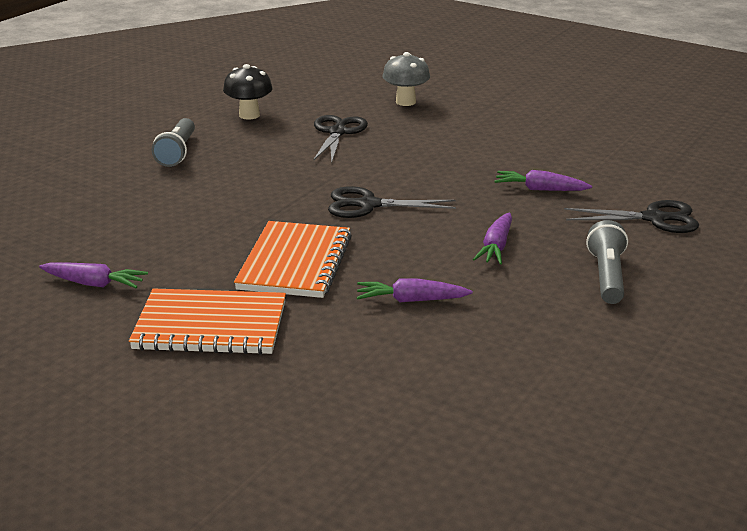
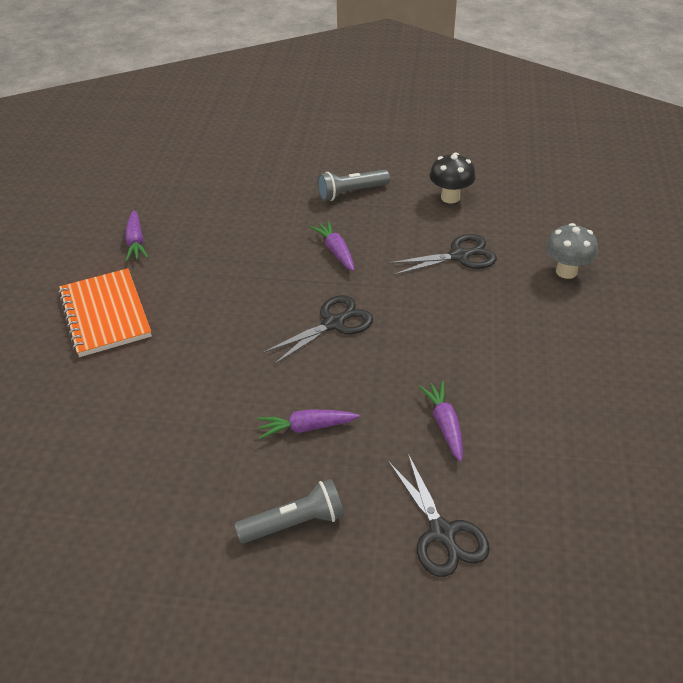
camera: 65 degrees right, 15 degrees up
orange notebook [234,221,352,298] -> none
black scissors [328,186,456,218] -> black scissors turned 75 degrees clockwise [263,295,373,365]
purple carrot [357,278,473,302] -> purple carrot moved to [310,221,354,271]

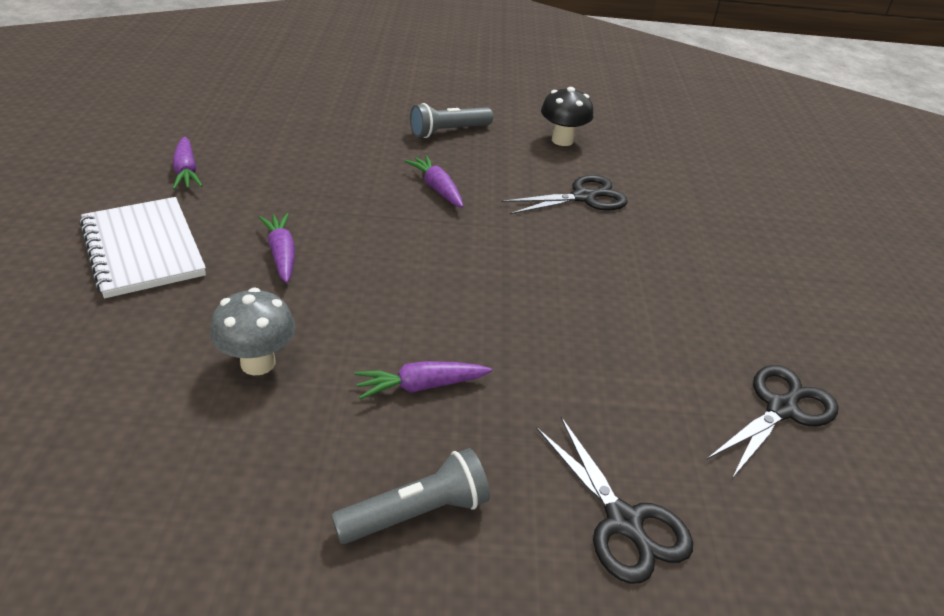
camera: 10 degrees left, 5 degrees down
orange notebook [58,268,152,357] -> white notebook [79,197,206,298]
black scissors [263,295,373,365] -> black scissors moved to [707,365,838,480]
purple carrot [419,381,463,462] -> purple carrot moved to [259,213,295,283]
grey mushroom [546,223,598,279] -> grey mushroom moved to [210,288,295,375]

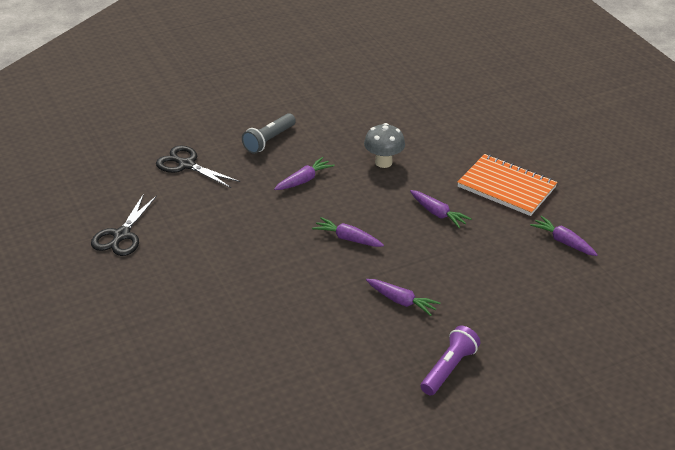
camera: 155 degrees right, 0 degrees up
white notebook [79,197,206,298] -> orange notebook [457,154,557,216]
grey flashlight [410,103,493,138] -> purple flashlight [420,326,480,395]
black scissors [501,175,628,214] -> none
black mushroom [541,87,593,146] -> none
none -> purple carrot [312,217,384,247]

